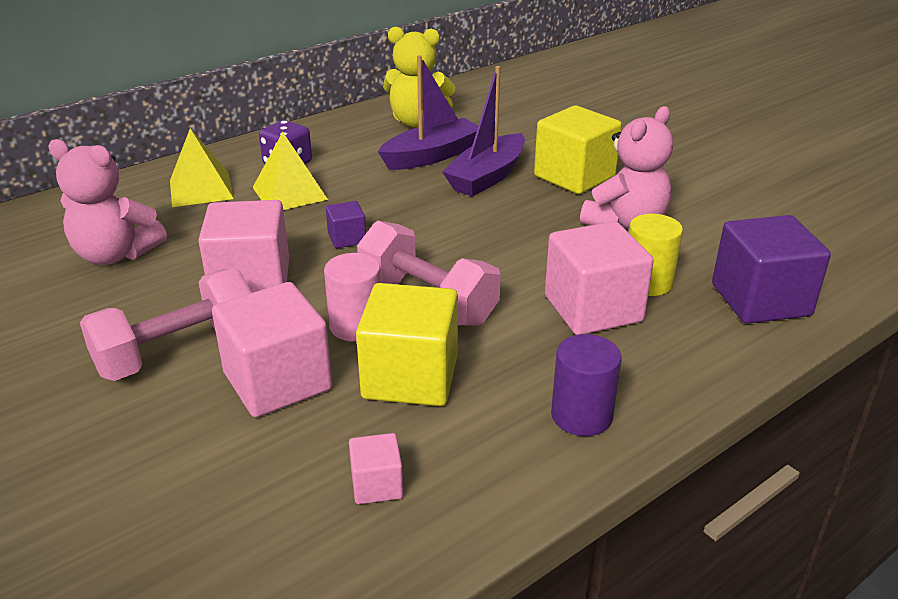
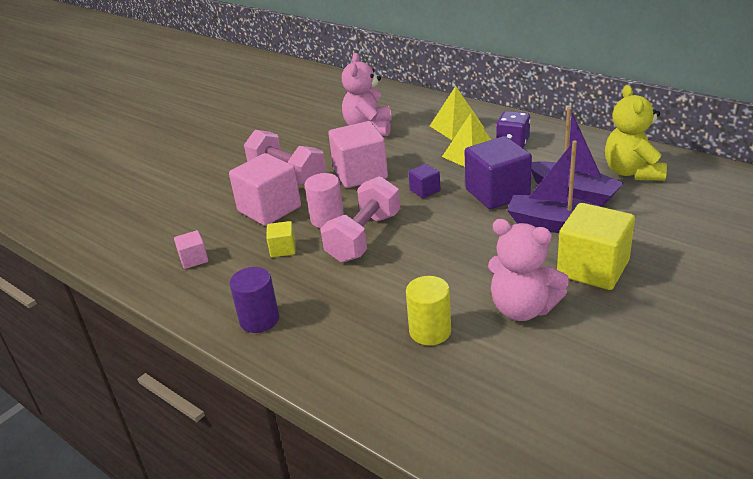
camera: 80 degrees right, 0 degrees up
yellow cube [356,283,458,406] -> yellow cube [266,221,295,257], size x0.49
pink cube [545,221,654,335] -> none
purple cube [712,215,831,324] -> purple cube moved to [465,136,532,209]

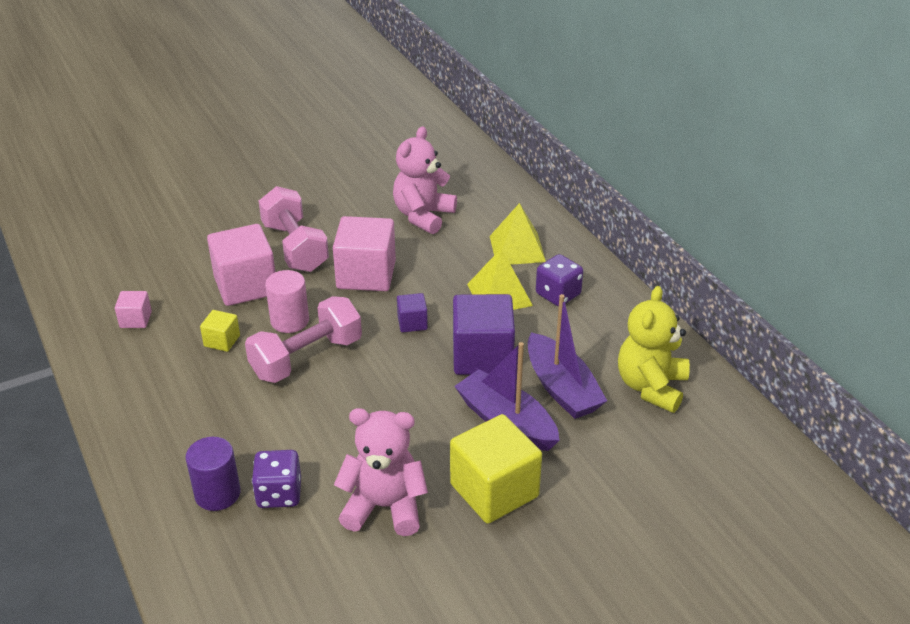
camera: 20 degrees right, 5 degrees up
purple cylinder [229,267,279,333] -> purple cylinder moved to [185,437,241,511]
yellow cylinder [406,276,451,345] -> purple dice [252,450,301,508]
pink teddy bear [488,219,569,321] -> pink teddy bear turned 135 degrees clockwise [334,408,428,536]

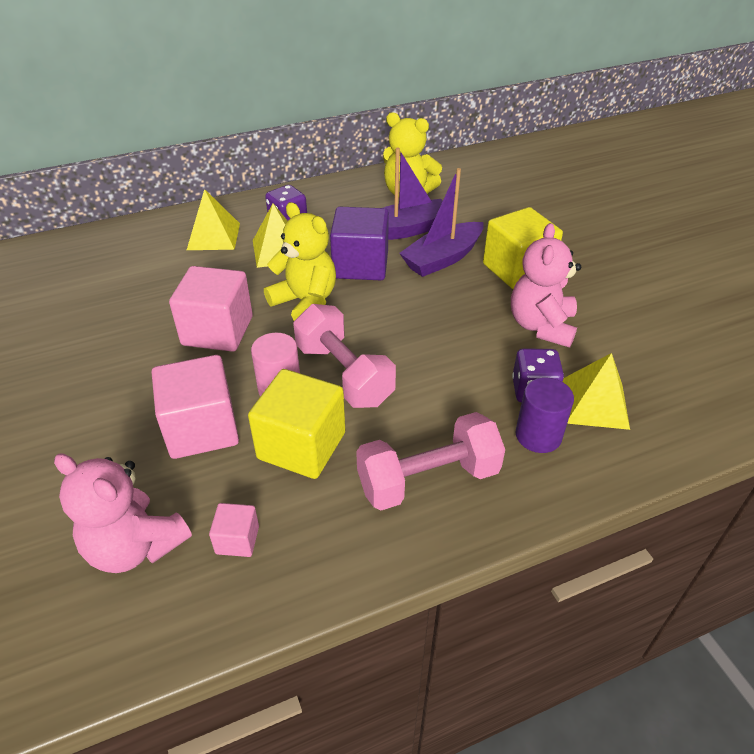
camera: 85 degrees left, 5 degrees up
yellow cube [200,310,240,352] -> yellow cube [248,369,345,479], size x2.06
pink dumbbell [258,186,329,272] -> pink dumbbell moved to [356,412,505,510]
pink teddy bear [393,126,457,234] -> pink teddy bear moved to [54,453,192,573]
purple cube [397,293,428,332] -> yellow teddy bear [264,202,336,321]
none -> yellow pyramid [563,353,630,430]

